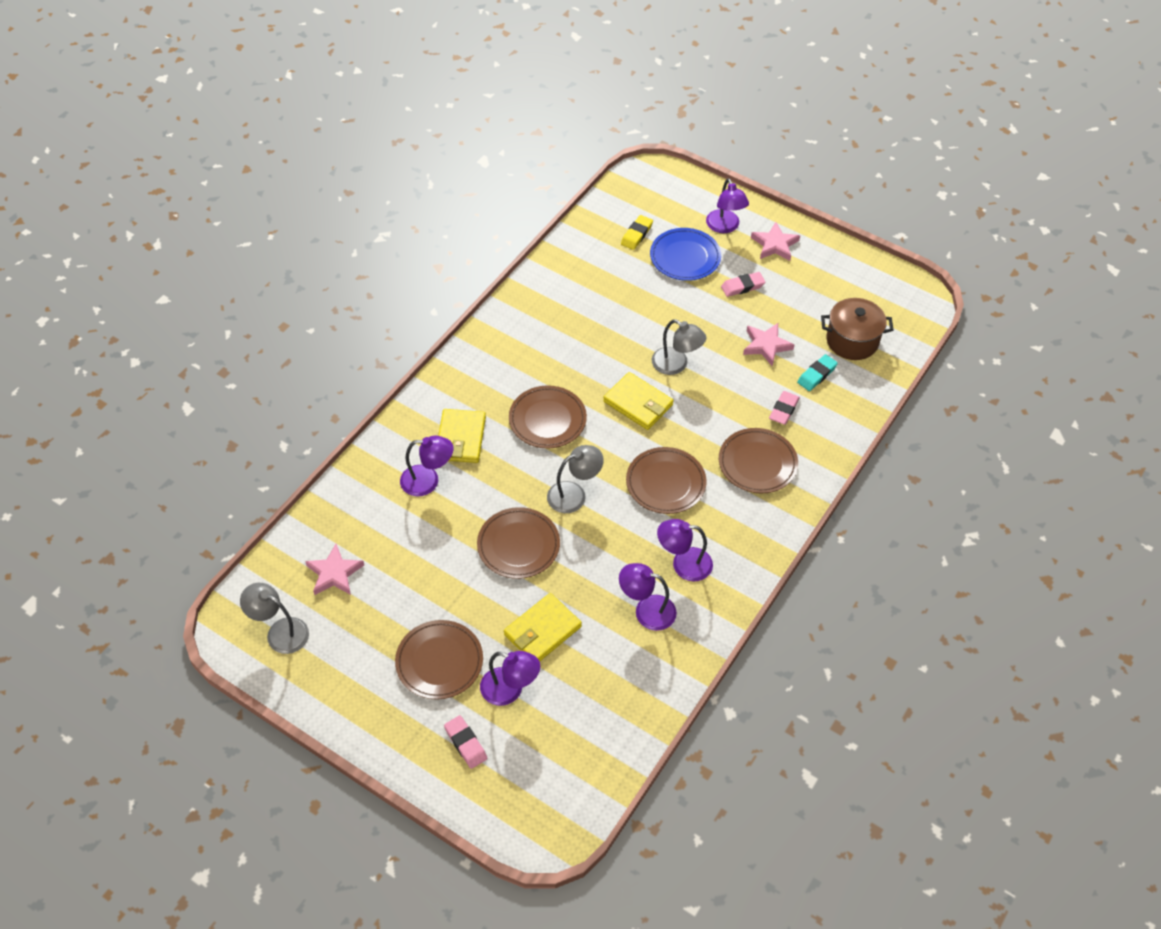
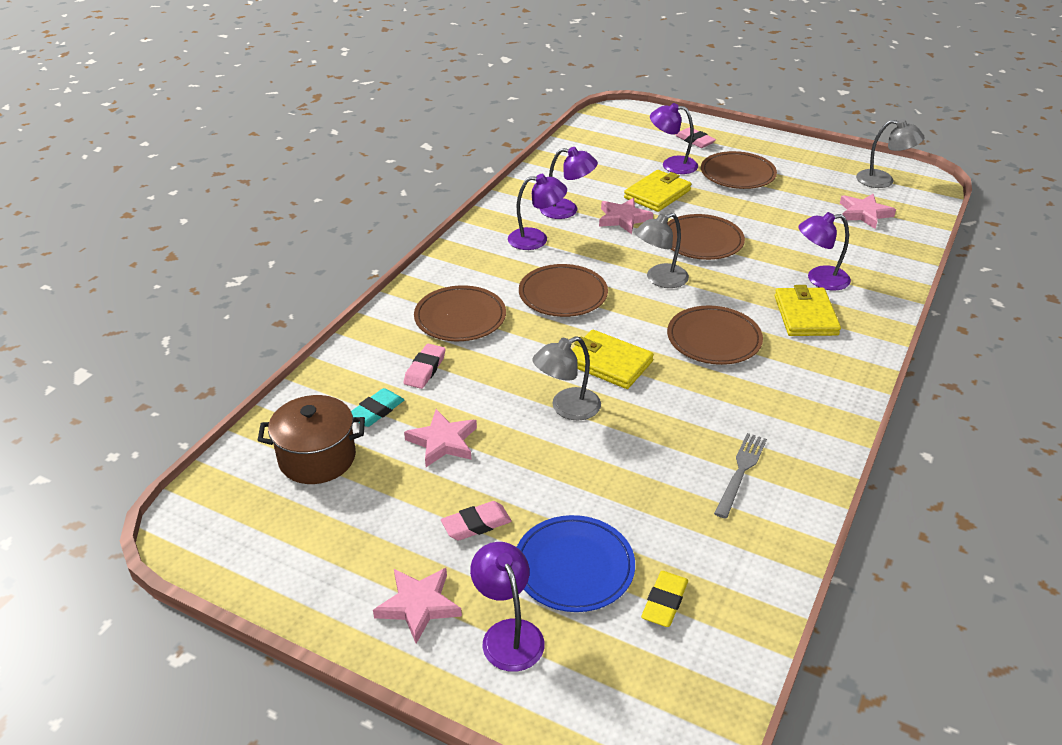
camera: 175 degrees right, 15 degrees down
grey lamp [652,319,706,375] -> grey lamp turned 60 degrees counterclockwise [532,336,601,420]
none -> pink star [599,198,653,234]
none -> grey fork [714,433,767,519]

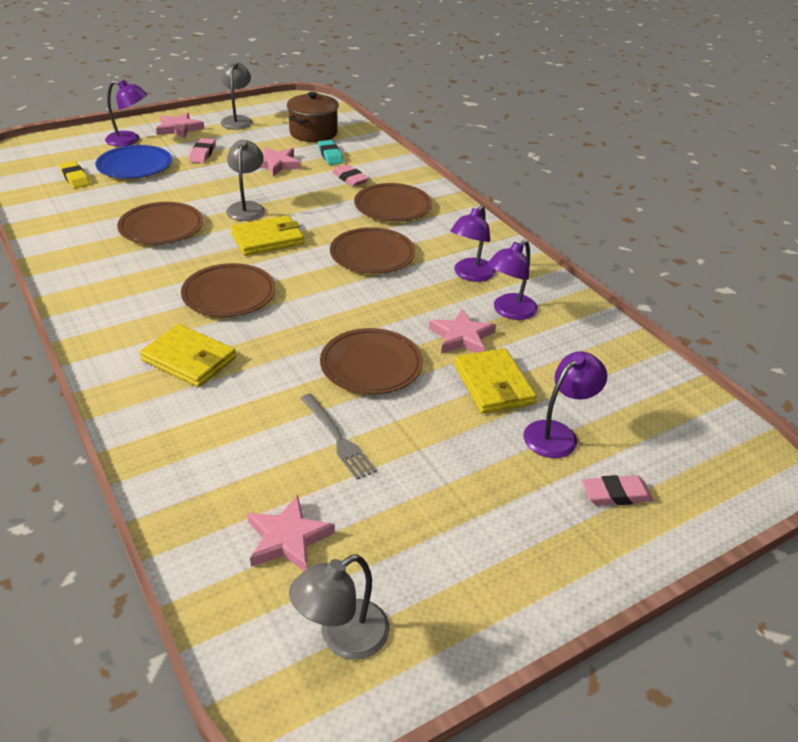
camera: 120 degrees right, 0 degrees up
grey lamp [635,213,689,288] -> grey lamp moved to [220,60,253,130]
brown plate [701,151,777,189] -> brown plate moved to [117,202,203,245]
grey fork [714,433,767,519] -> grey fork moved to [300,394,377,480]
purple lamp [798,212,851,290] -> none

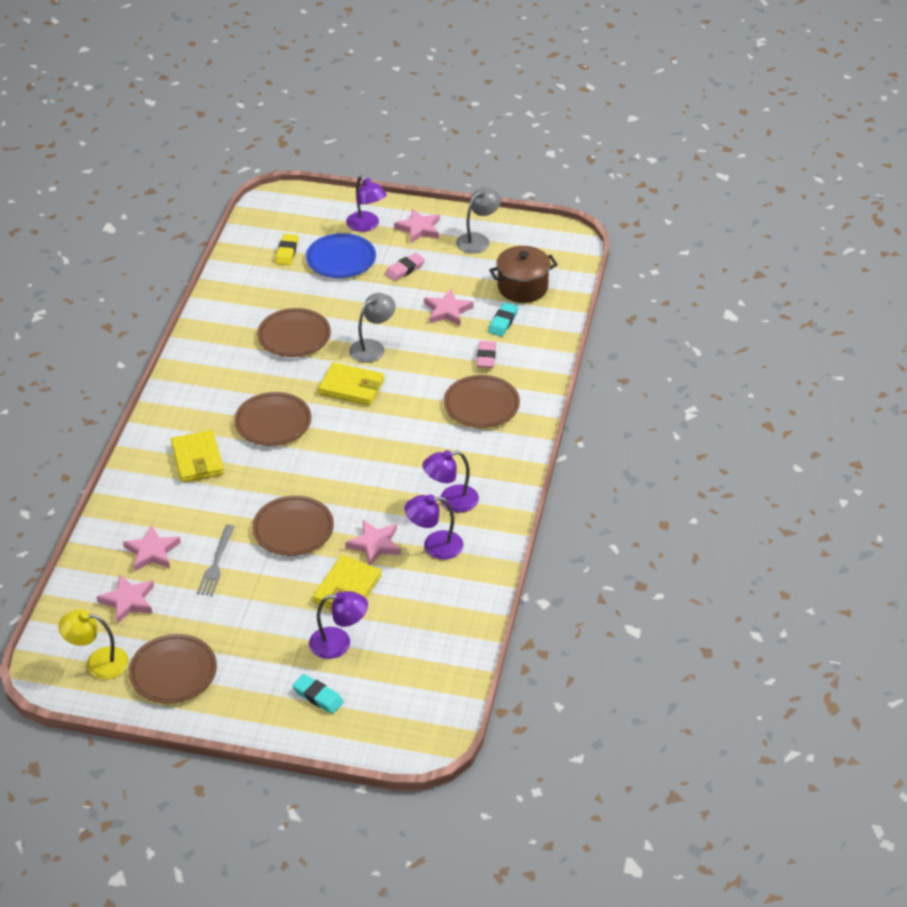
camera: 45 degrees right, 5 degrees up
grey lamp [289,554,390,660] -> yellow lamp [58,610,129,679]
brown plate [330,227,416,274] -> brown plate moved to [129,634,217,704]
pink eraser [582,475,653,506] -> turquoise eraser [292,674,344,714]
none -> pink star [123,525,181,571]

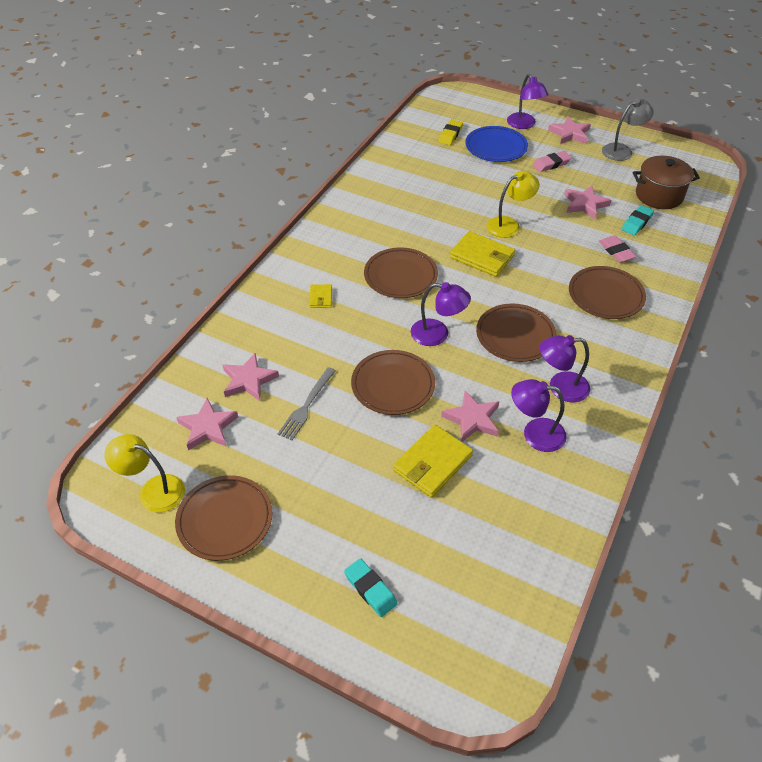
camera: 15 degrees right, 5 degrees up
yellow wallet [171,430,224,483] -> yellow wallet [309,284,332,308], size x0.52
brown plate [257,308,331,357] -> brown plate moved to [476,304,556,362]
purple lamp [309,591,368,659] -> purple lamp moved to [411,282,471,346]
grey lamp [349,293,396,363] -> yellow lamp [487,171,540,238]
pink eraser [476,341,496,368] -> pink eraser turned 45 degrees counterclockwise [599,235,637,263]

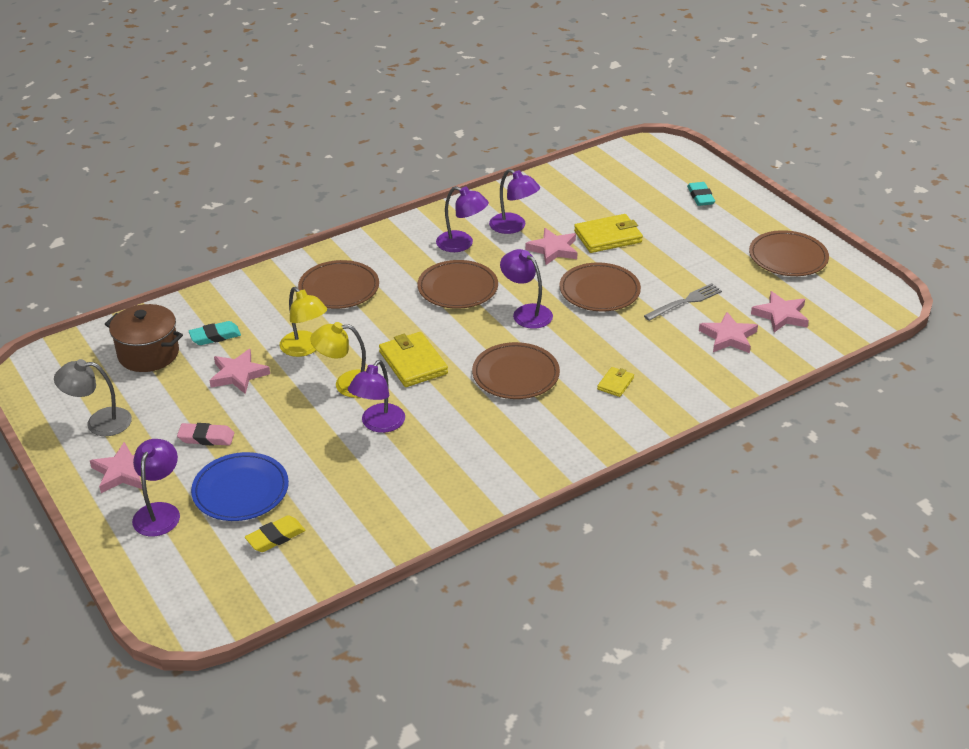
camera: 150 degrees left, 10 degrees down
yellow lamp [104,434,185,512] -> yellow lamp moved to [280,287,327,357]
pink eraser [599,235,637,263] -> none
none -> purple lamp [348,360,405,433]

